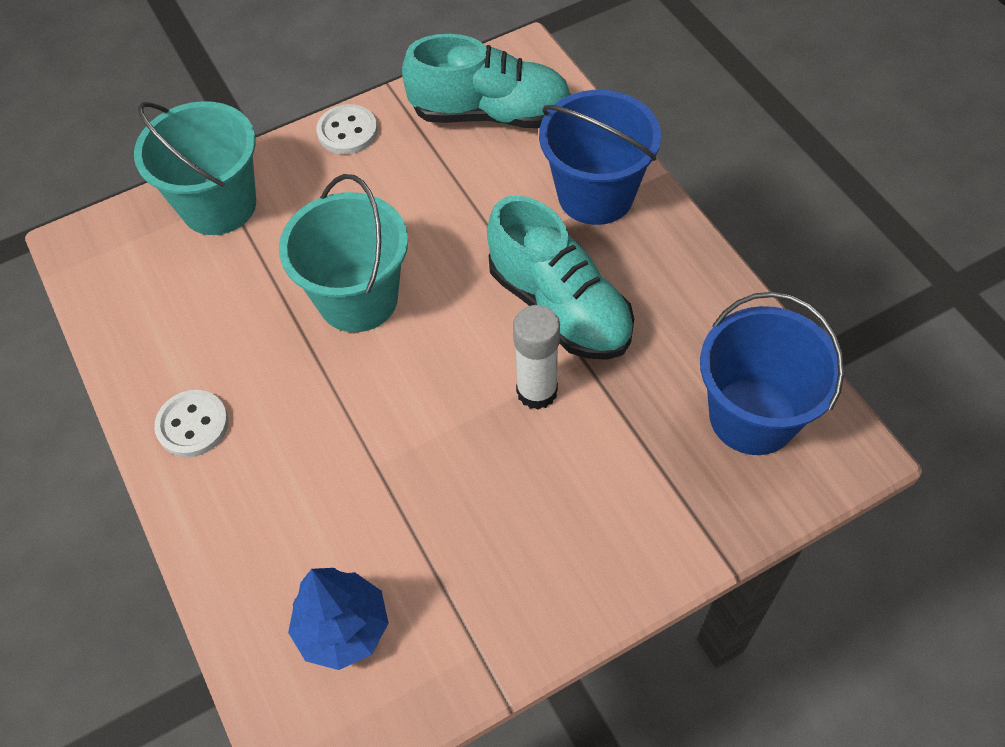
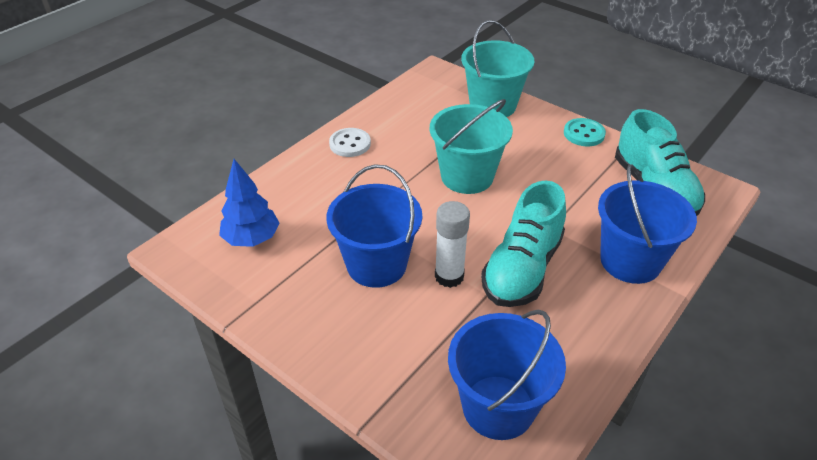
camera: 65 degrees right, 15 degrees down
white button [316,104,378,155] -> turquoise button [564,118,606,146]
none -> blue bucket [326,164,422,288]

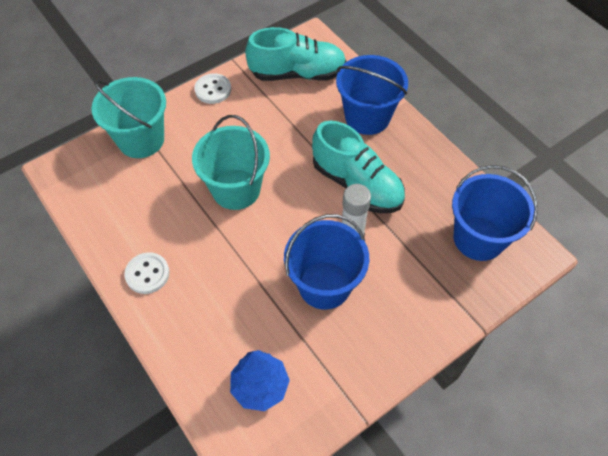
camera: 75 degrees left, 15 degrees up
turquoise button [564,118,606,146] -> white button [194,73,231,104]

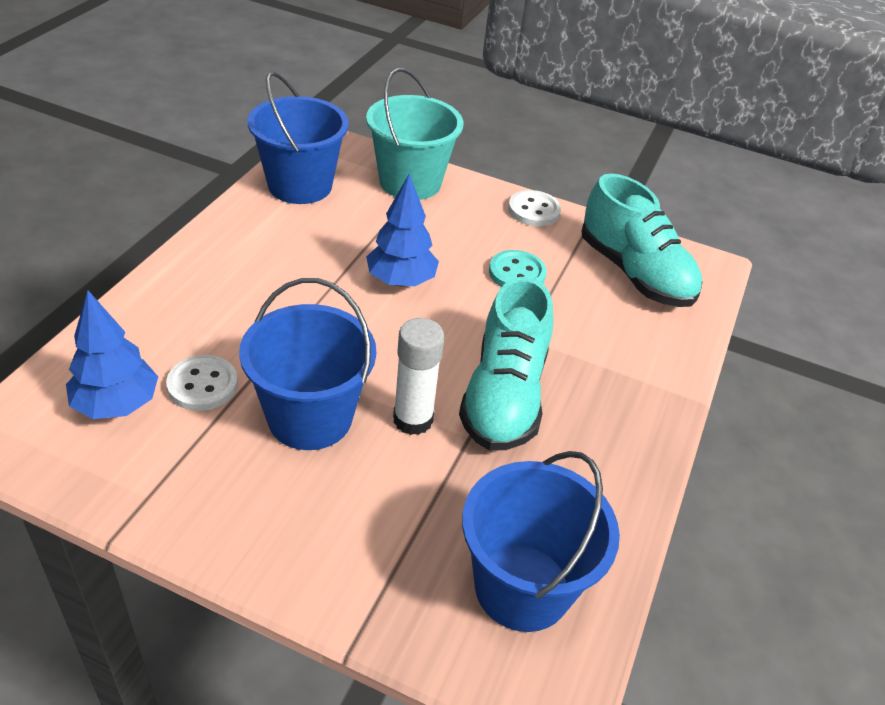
camera: 55 degrees right, 15 degrees down
white button [124,252,170,294] -> white button moved to [166,355,238,411]
turquoise bucket [192,115,270,210] -> blue tree [366,174,439,287]
blue bucket [336,55,408,135] -> blue bucket moved to [247,72,349,204]
none -> turquoise button [489,250,547,287]

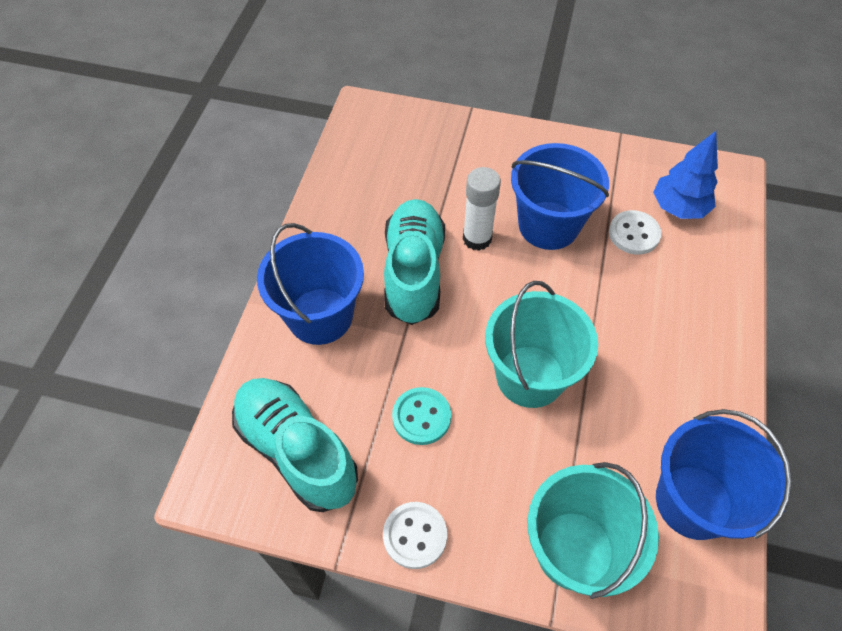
camera: 175 degrees right, 15 degrees up
blue tree [366,174,439,287] -> turquoise bucket [485,281,598,408]
blue bucket [462,451,620,632] -> blue bucket moved to [257,223,364,345]

